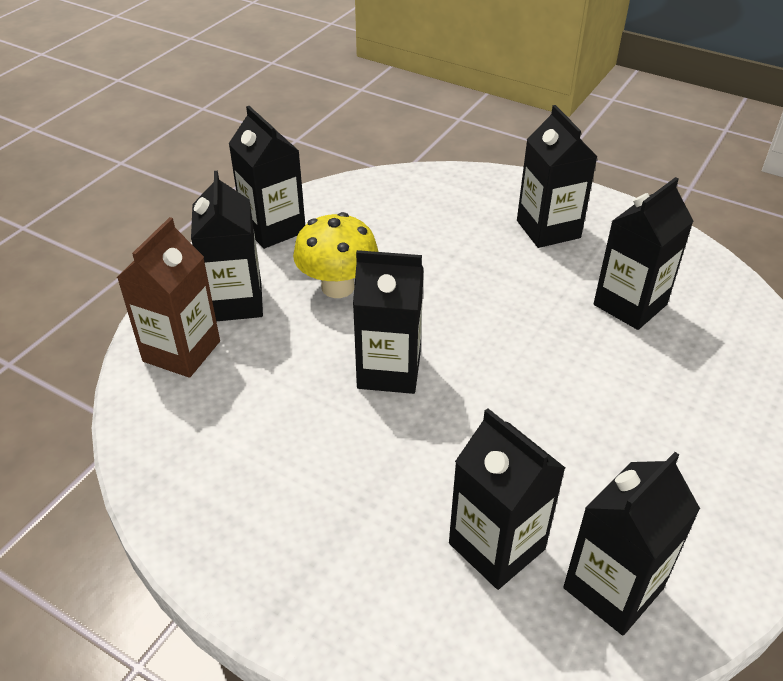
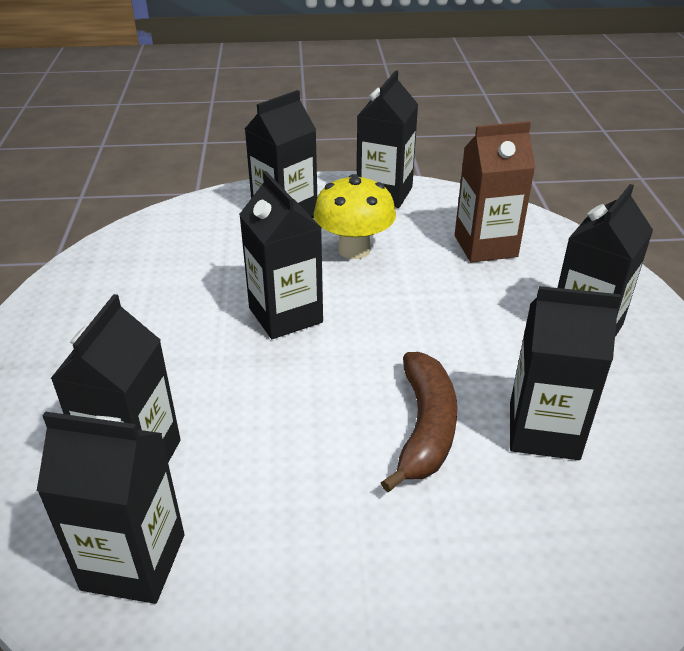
camera: 55 degrees right, 5 degrees down
brown carton [117,217,220,378] -> brown carton moved to [455,121,535,263]
none -> brown banana [381,352,457,492]

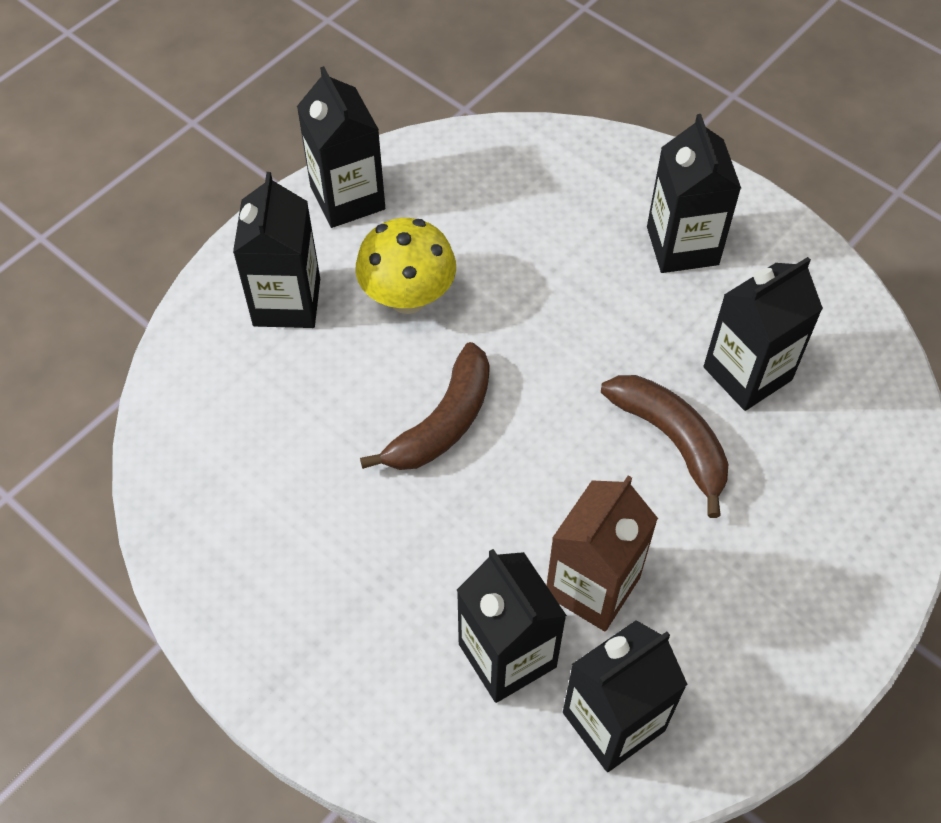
camera: 45 degrees left, 20 degrees up
black carton [239,171,323,339] -> brown banana [360,342,490,470]
brown carton [455,121,535,263] -> brown carton moved to [546,476,658,631]

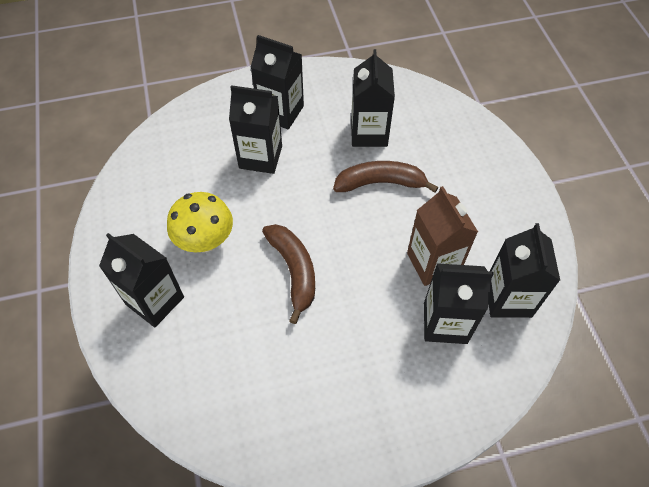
camera: 55 degrees left, 0 degrees up
black carton [297,66,385,228] -> black carton moved to [229,85,282,174]

